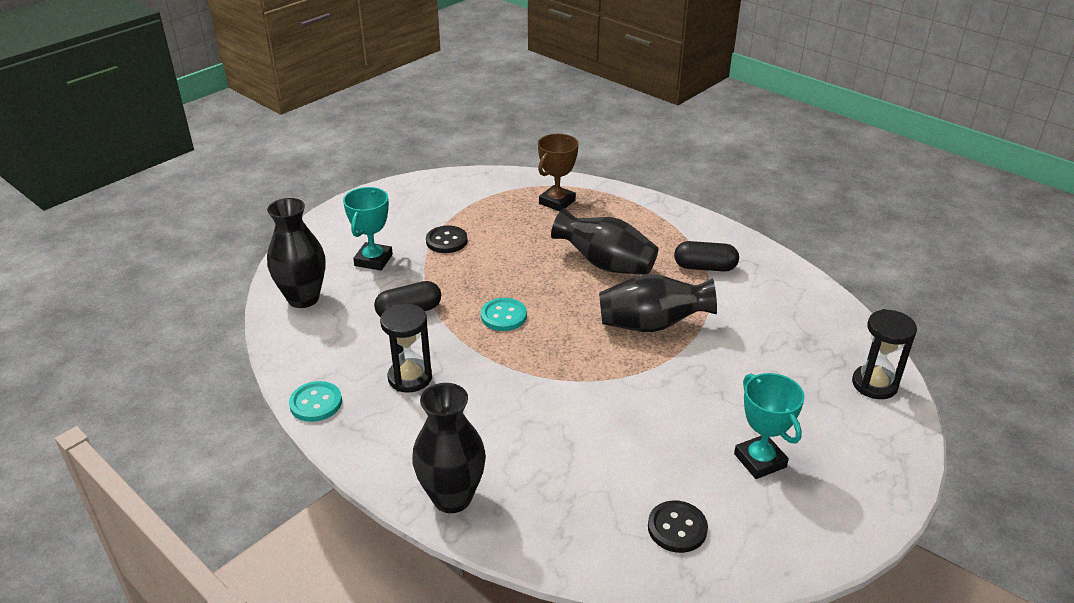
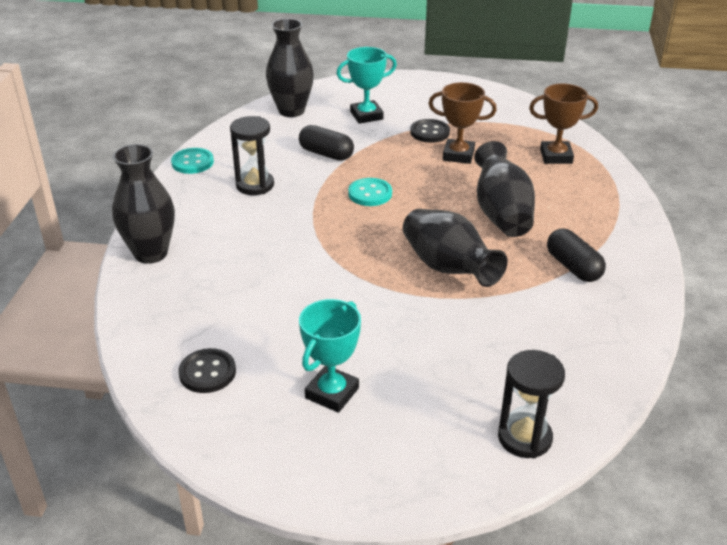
camera: 55 degrees right, 0 degrees up
none -> brown trophy [428,82,497,164]

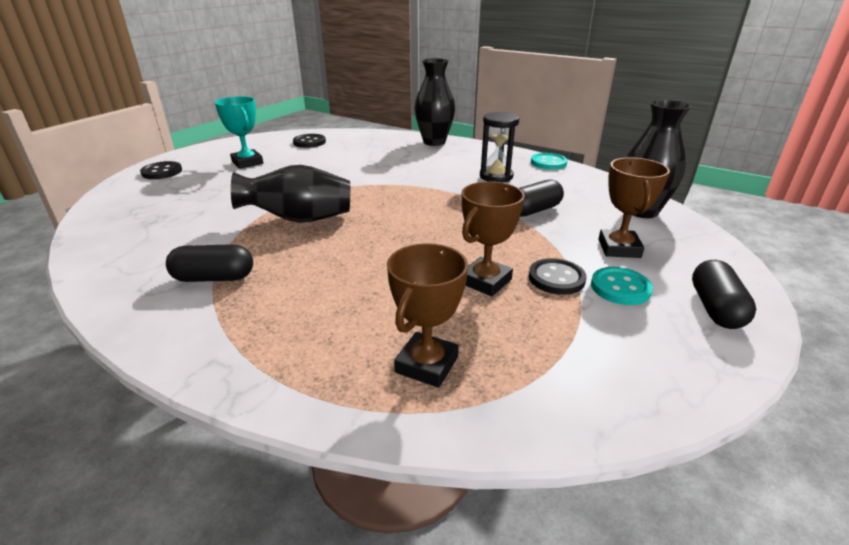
camera: 115 degrees right, 5 degrees down
turquoise trophy [337,47,397,124] -> brown trophy [598,158,670,258]
turquoise button [348,178,392,206] -> turquoise button moved to [591,267,653,305]
black vase [474,141,535,237] -> none
black hourglass [498,350,565,459] -> none
none -> black button [140,161,182,179]
none -> black capsule [692,260,756,329]

